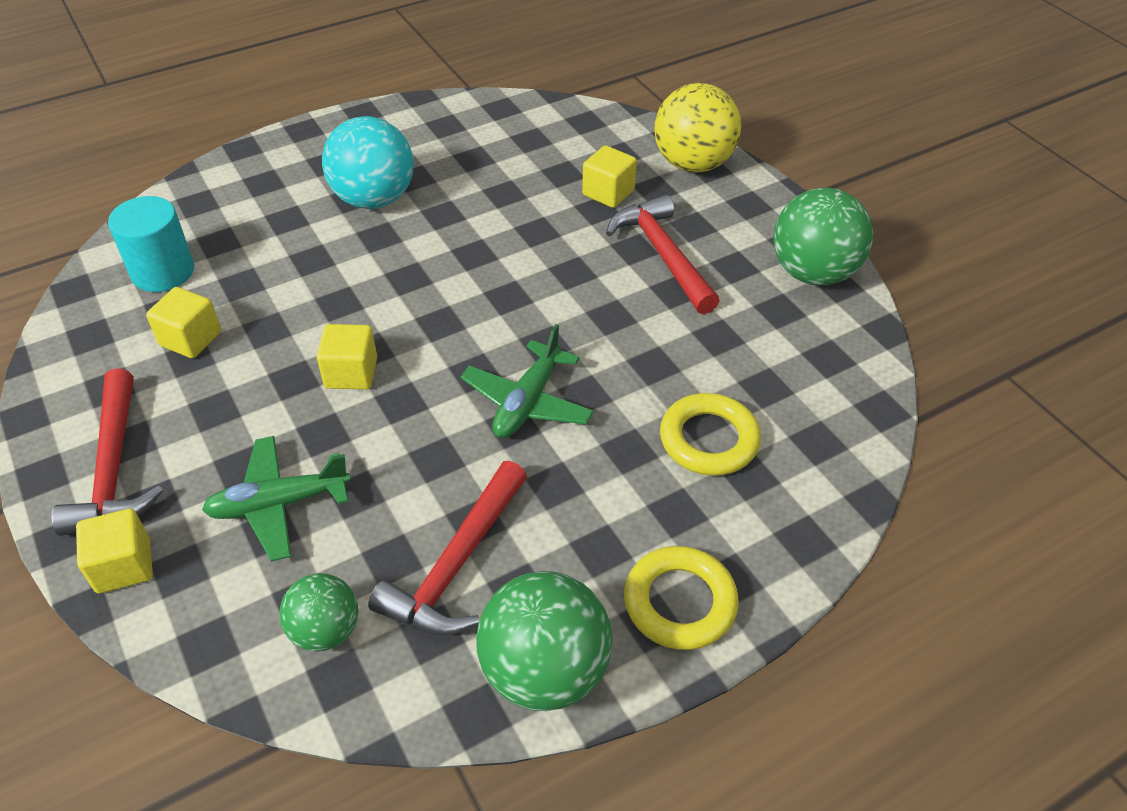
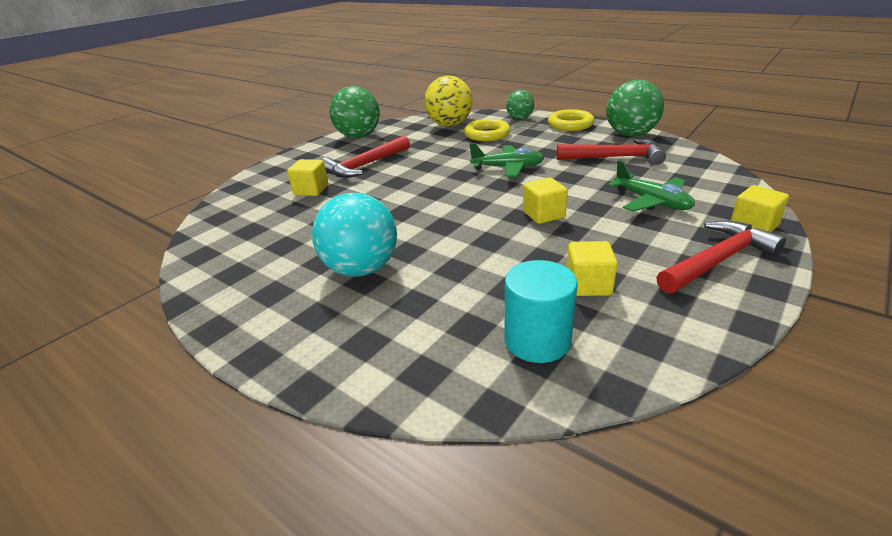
camera: 110 degrees left, 15 degrees down
green ball [280,573,358,652] -> green ball moved to [506,90,534,120]
yellow ball [654,83,741,172] -> yellow ball moved to [424,76,473,127]

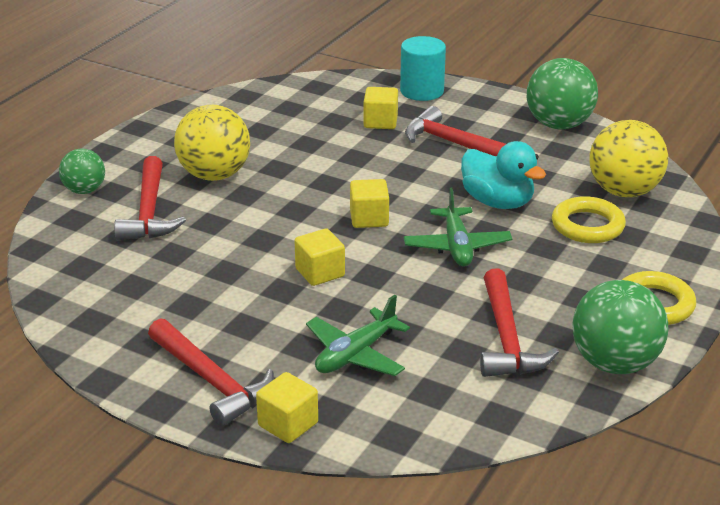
camera: 80 degrees right, 0 degrees up
turquoise ball [312,193,397,277] -> yellow ball [174,105,250,181]
turquoise cylinder [505,260,578,363] -> turquoise cylinder moved to [400,36,446,101]
green ball [506,90,534,120] -> green ball moved to [59,149,105,194]
yellow cube [566,241,618,296] -> yellow cube moved to [350,179,389,228]
none -> red hammer [114,156,186,240]
none -> turquoise duck [461,141,546,209]

